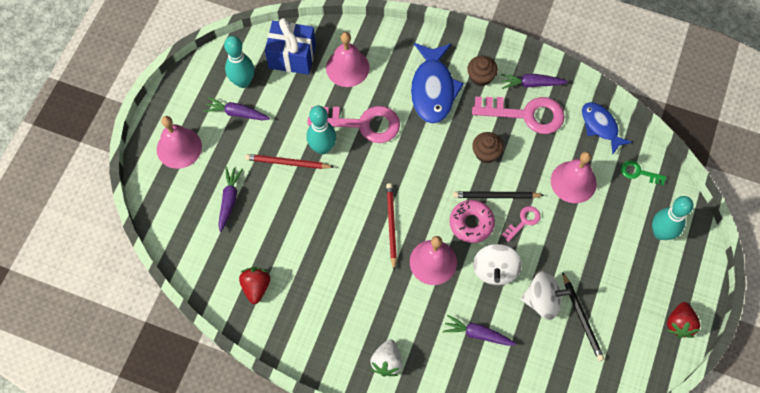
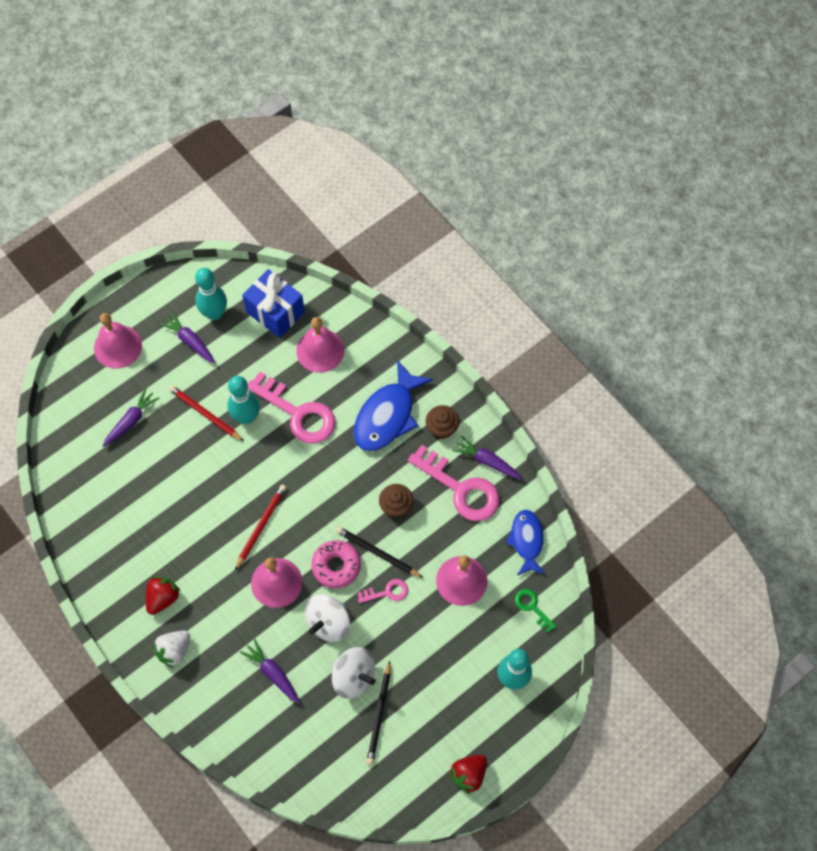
camera: 30 degrees right, 0 degrees up
red strawberry [239,267,270,304] -> red strawberry moved to [146,576,180,615]

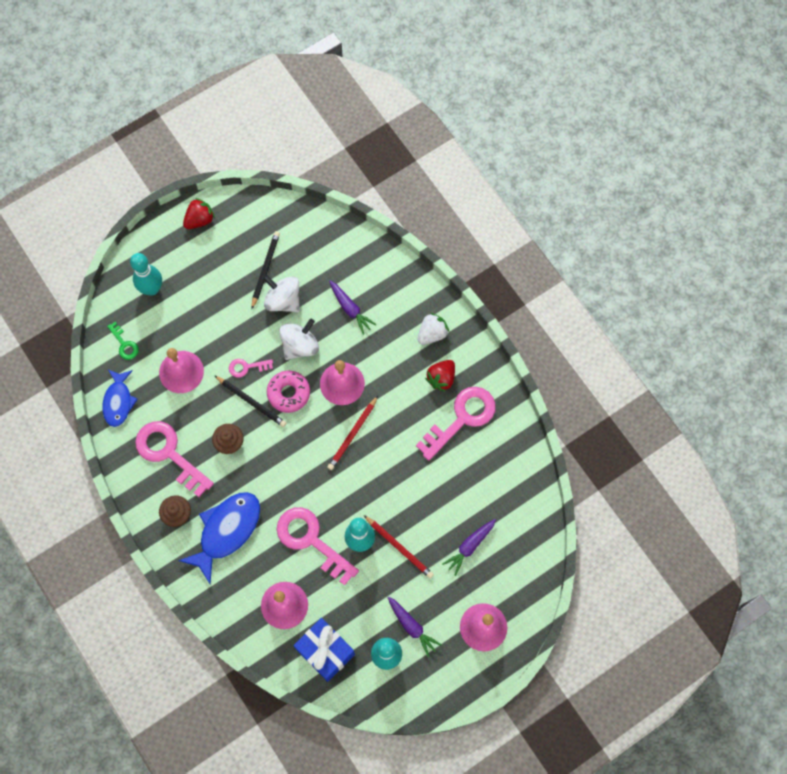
camera: 175 degrees left, 5 degrees up
purple carrot [452,435,522,479] -> none
none -> pink key [416,387,496,461]

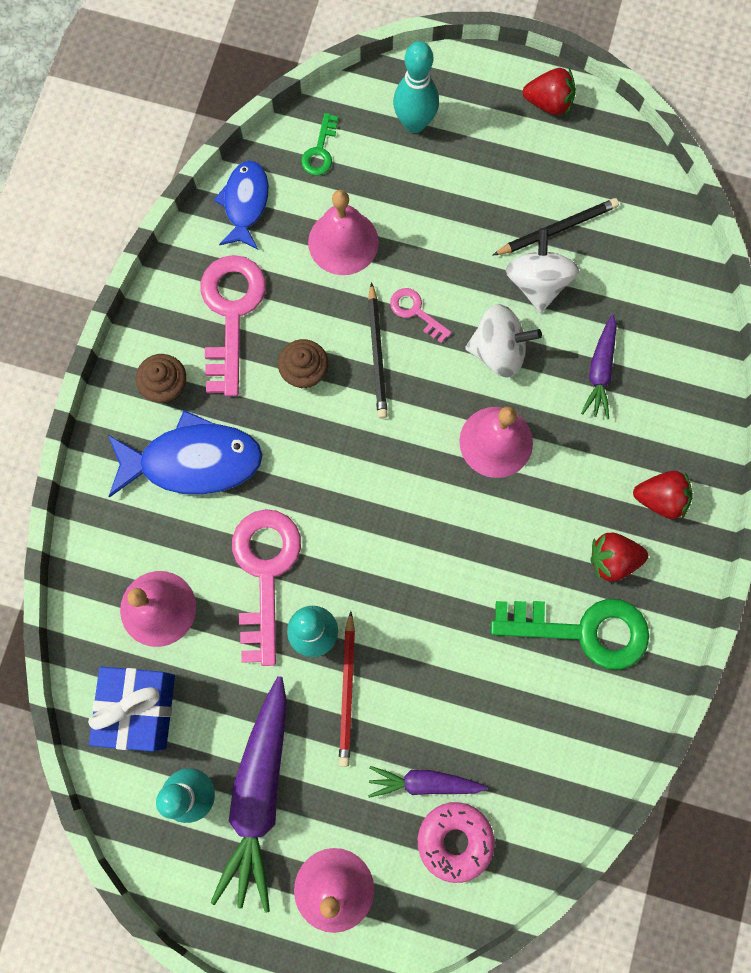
camera: 50 degrees right, 5 degrees up
blue fish [102,370,138,427] -> blue fish turned 135 degrees clockwise [214,161,269,249]
pink donut [267,371,310,413] -> pink donut moved to [418,802,495,883]
red pencil [327,396,378,470] -> none
purple carrot [388,597,442,657] -> purple carrot [211,676,287,913], size x1.88
pink key [416,387,496,461] -> green key [491,599,649,670]
white strawberry [418,313,449,345] -> red strawberry [633,471,693,519]

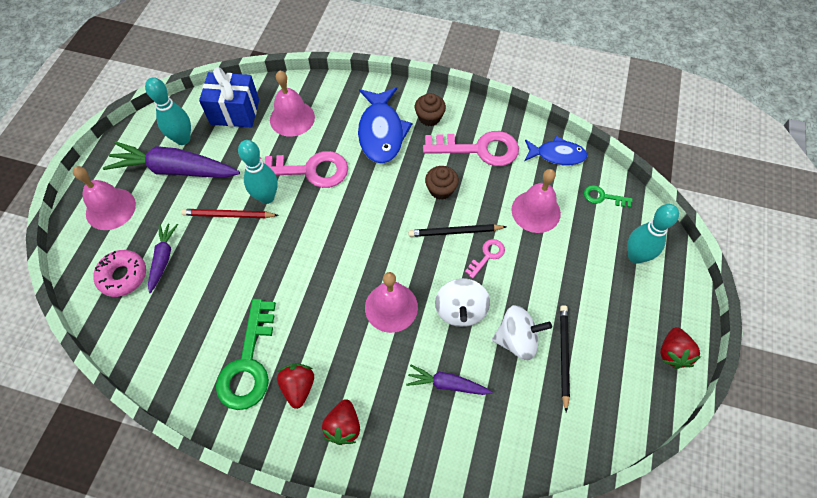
camera: 90 degrees right, 15 degrees down
black pencil [493,198,619,255] -> black pencil turned 150 degrees counterclockwise [560,305,570,412]

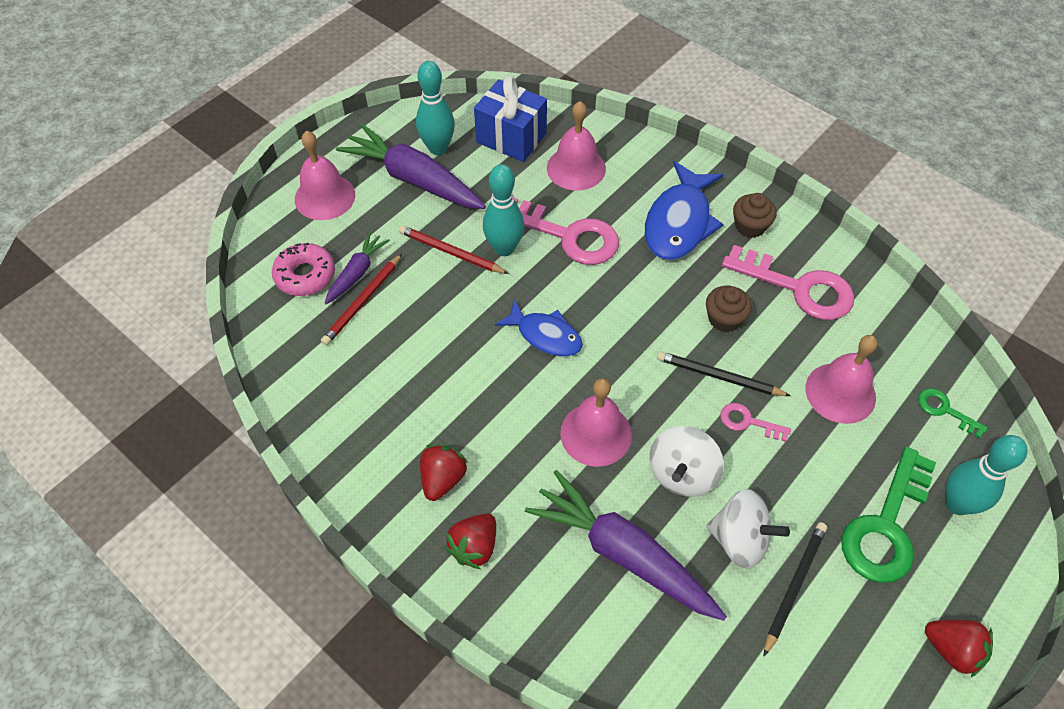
camera: 25 degrees right, 5 degrees down
green key [216,299,276,410] -> green key moved to [841,447,936,583]
purple carrot [406,364,493,395] -> purple carrot [525,470,727,621], size x1.88
pink key [465,239,505,278] -> pink key turned 135 degrees counterclockwise [720,403,791,442]
blue fish [525,136,588,166] -> blue fish moved to [495,299,583,356]
red strawberry [660,327,701,369] -> red strawberry turned 90 degrees counterclockwise [925,620,993,678]
none -> red pencil [321,254,402,345]

